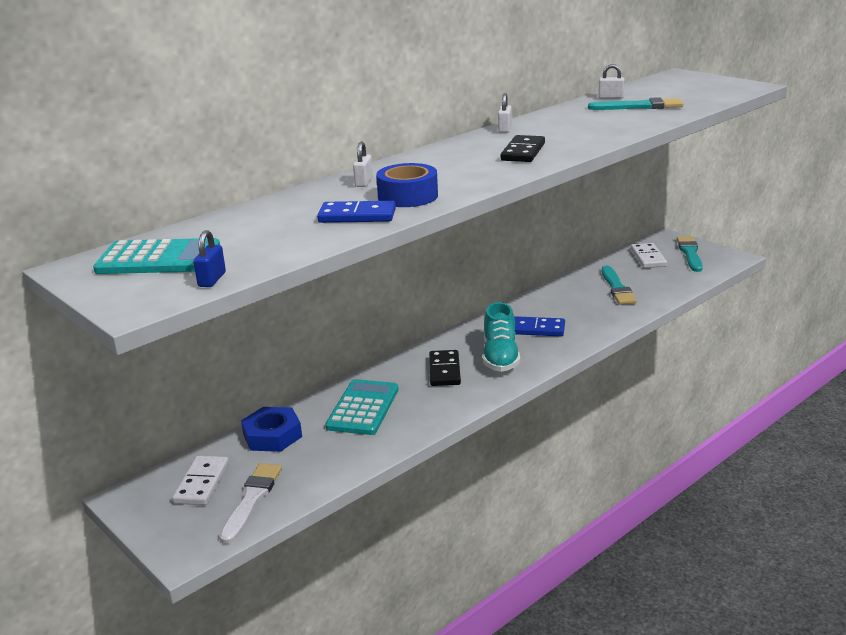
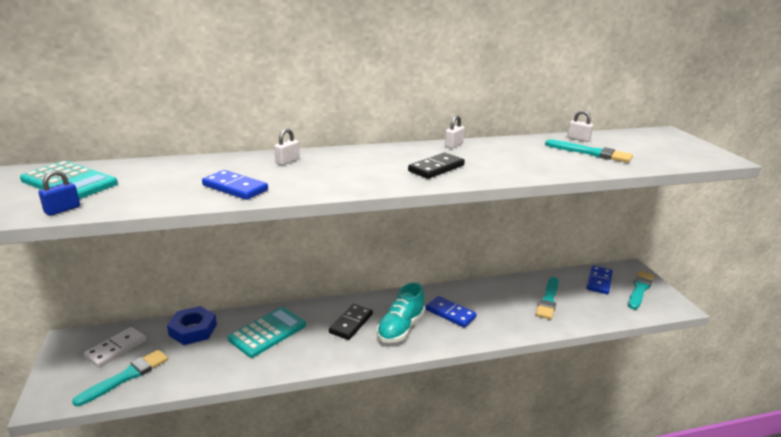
camera: 25 degrees right, 0 degrees up
white brush [220,463,282,544] -> turquoise brush [72,350,168,406]
blue tape [376,163,438,207] -> none
white domino [631,243,667,268] -> blue domino [586,266,613,294]

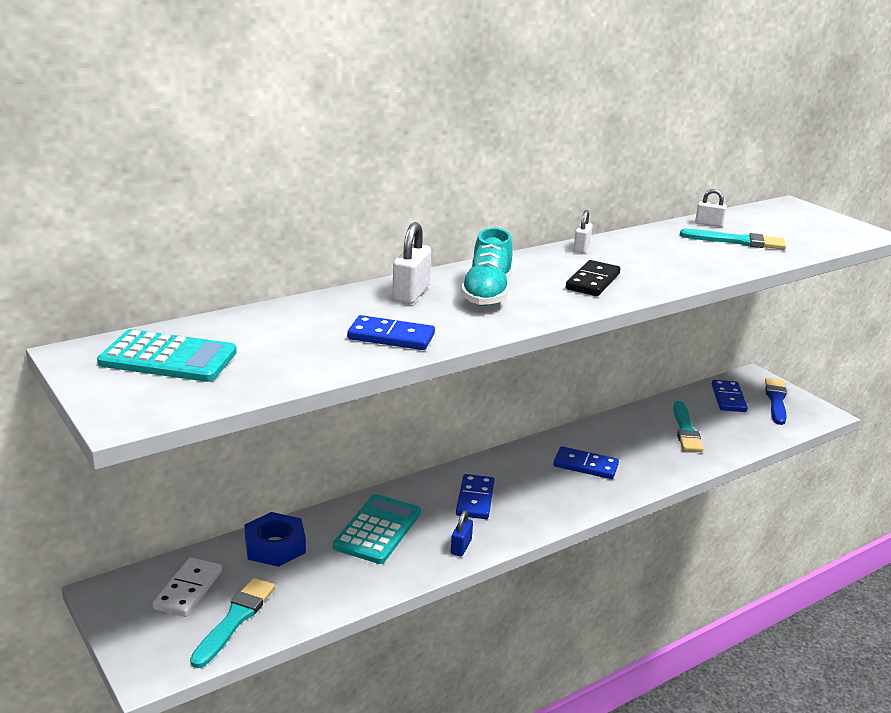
camera: 20 degrees left, 0 degrees up
blue padlock [38,170,80,216] -> blue padlock moved to [451,510,473,557]
white padlock [274,129,300,165] -> white padlock [392,222,431,304], size x1.65
black domino [329,304,373,340] -> blue domino [456,474,495,519]
turquoise shoe [377,282,425,343] -> turquoise shoe moved to [461,228,513,306]
turquoise brush [628,271,654,309] -> blue brush [765,378,787,425]

